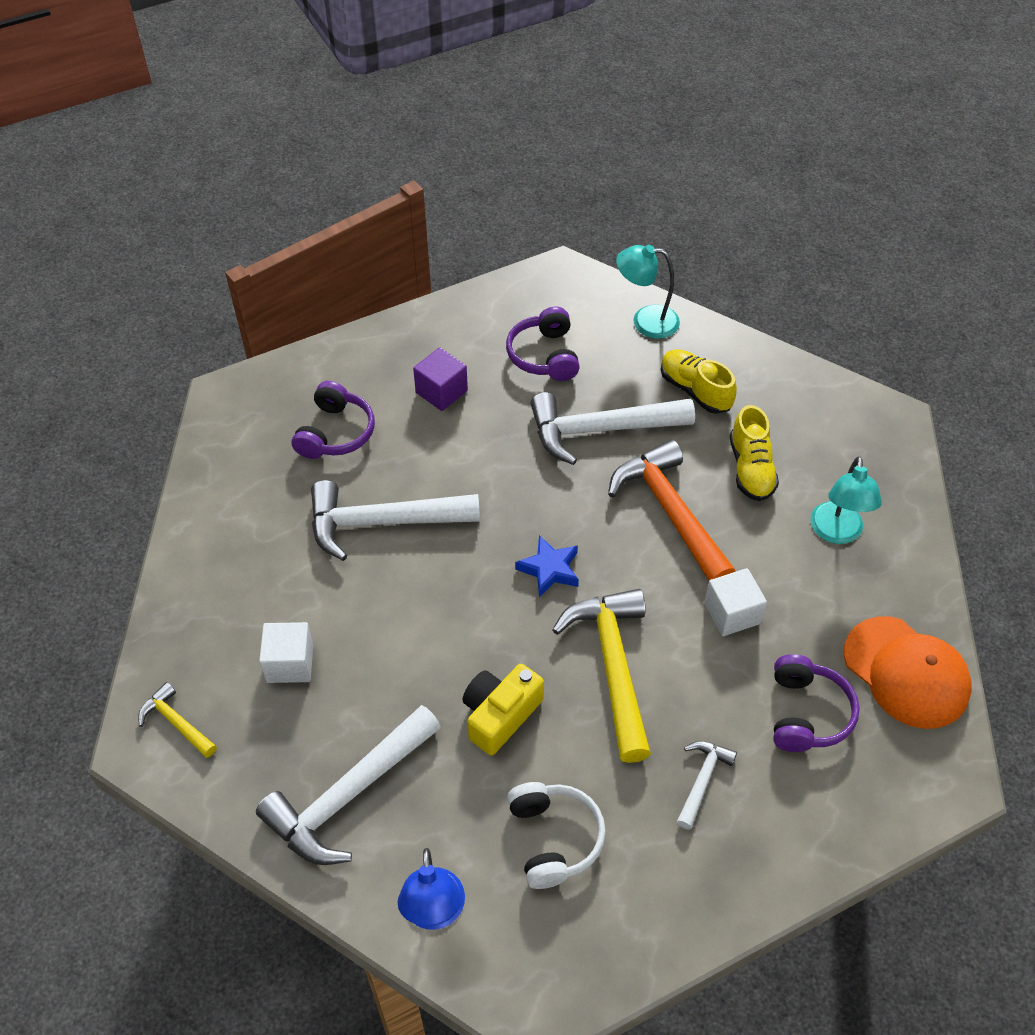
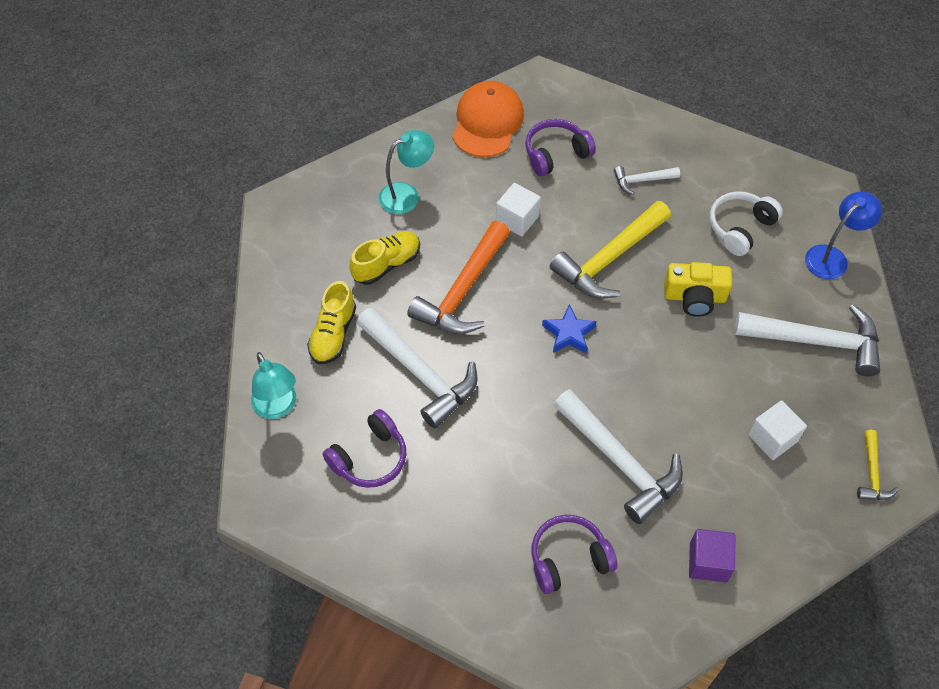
camera: 125 degrees left, 5 degrees up
purple cube [413,347,468,411] -> purple cube moved to [689,529,735,582]

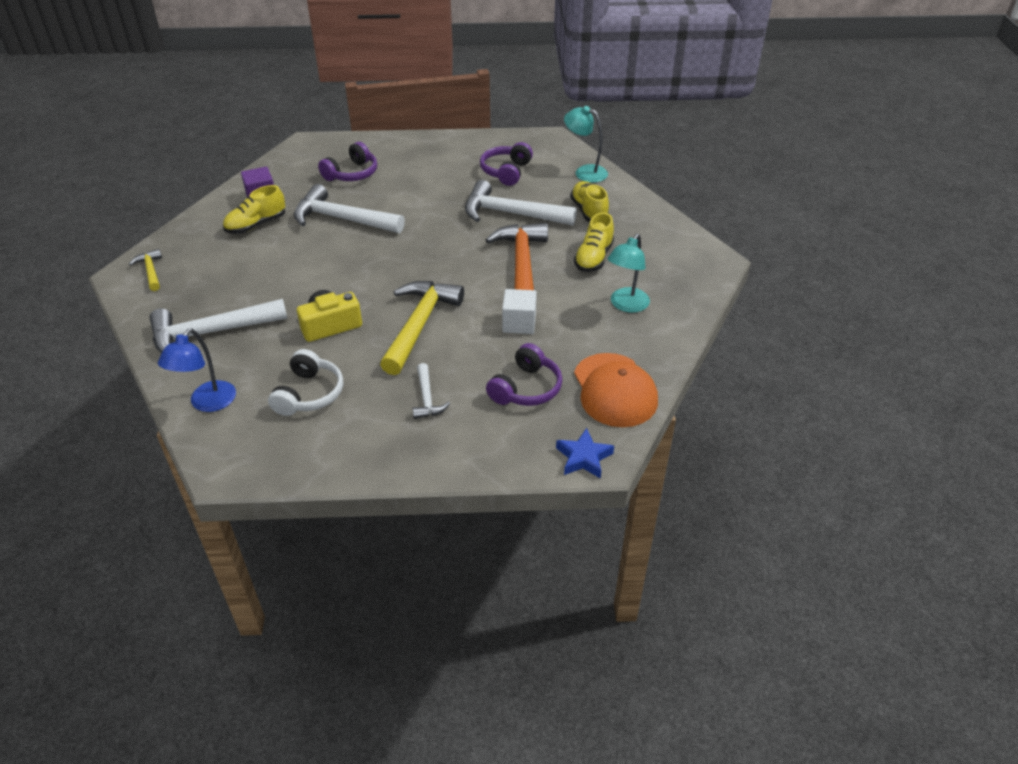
camera: 150 degrees right, 15 degrees down
blue star [542,304,597,353] -> blue star moved to [556,428,614,479]
white hammer [614,166,680,195] -> white hammer turned 120 degrees clockwise [412,363,450,419]
white cube [748,400,807,460] -> none
none -> yellow shoe [223,185,285,234]

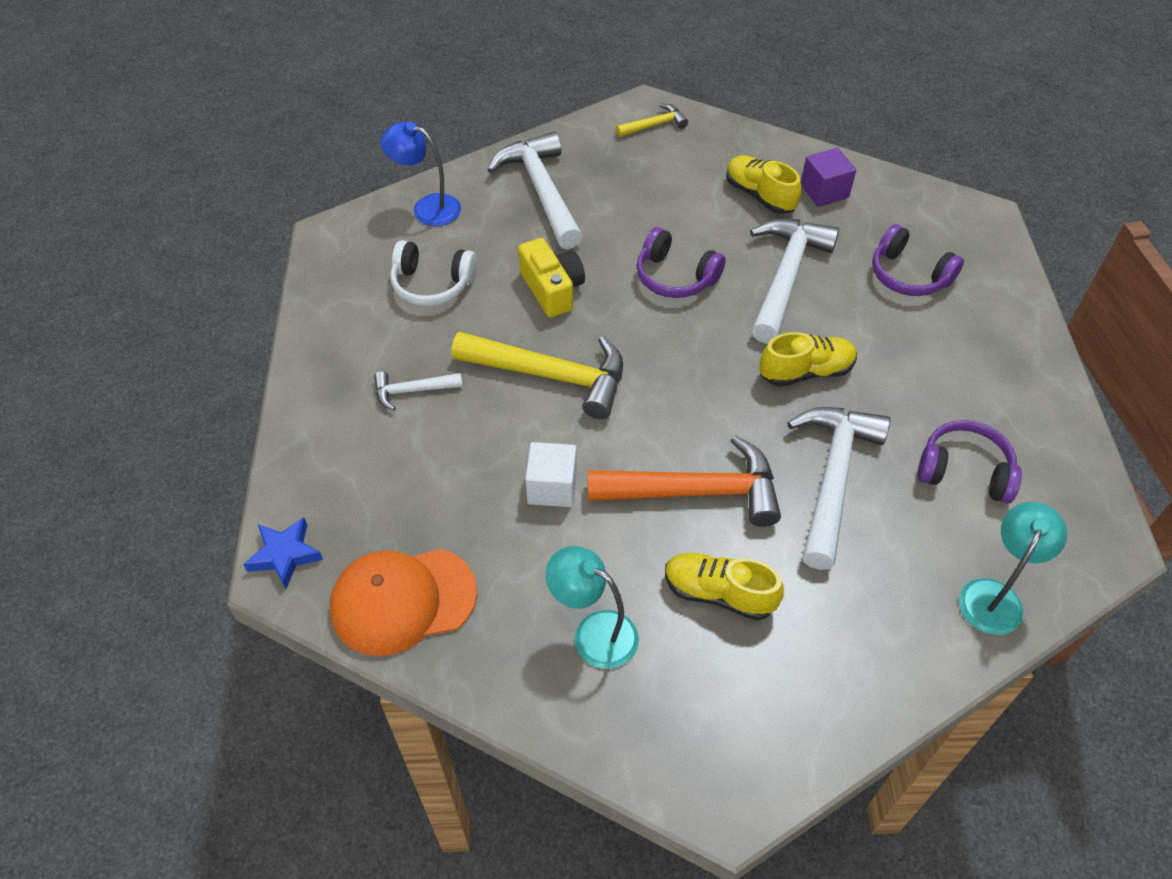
camera: 90 degrees right, 10 degrees up
purple headphones [486,343,562,406] -> purple headphones moved to [637,227,726,298]
yellow shoe [570,181,609,222] -> yellow shoe moved to [760,332,857,387]

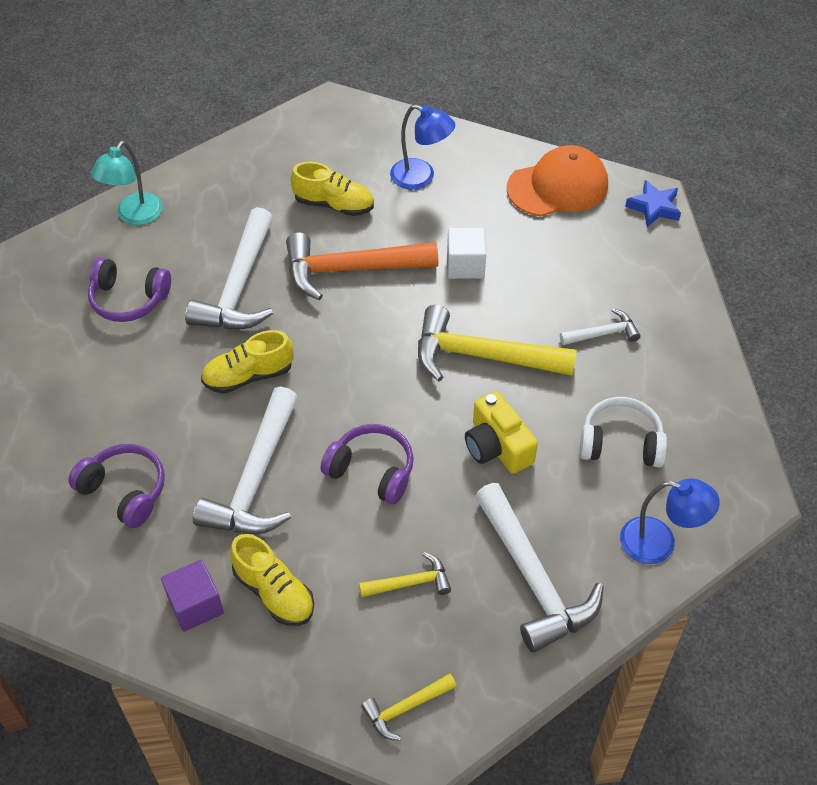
camera: 175 degrees right, 0 degrees up
turquoise lamp [546,546,639,669] -> blue lamp [390,104,455,190]
none -> yellow hammer [359,552,451,597]

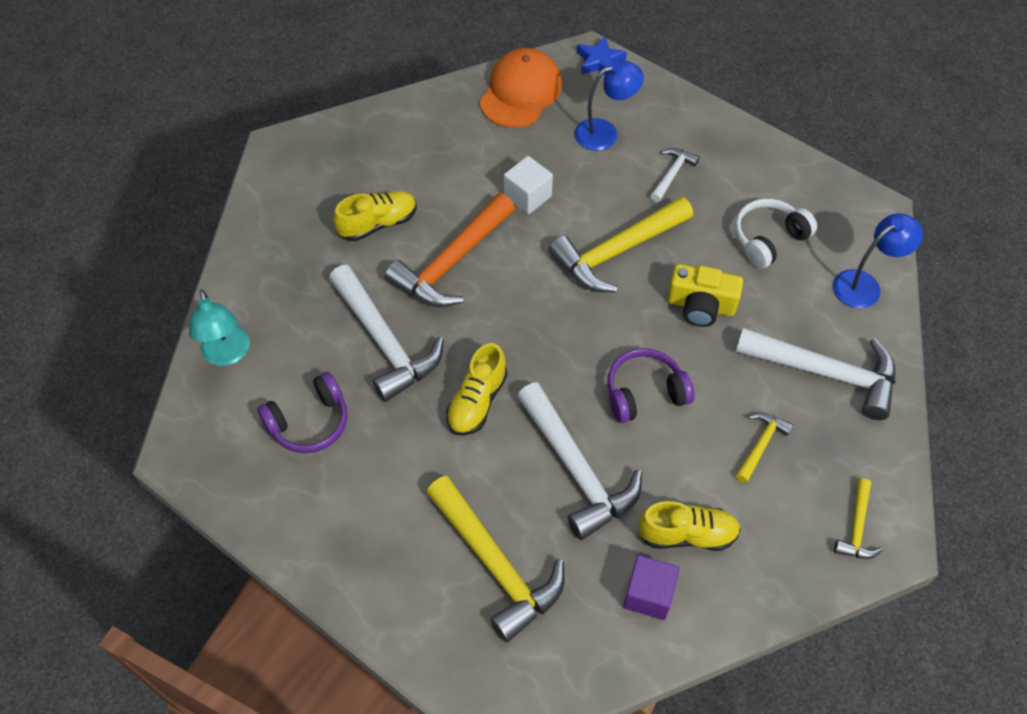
camera: 45 degrees left, 5 degrees up
purple headphones [68,444,165,528] -> yellow hammer [426,476,565,642]
blue lamp [390,104,455,190] -> blue lamp moved to [575,60,644,151]

